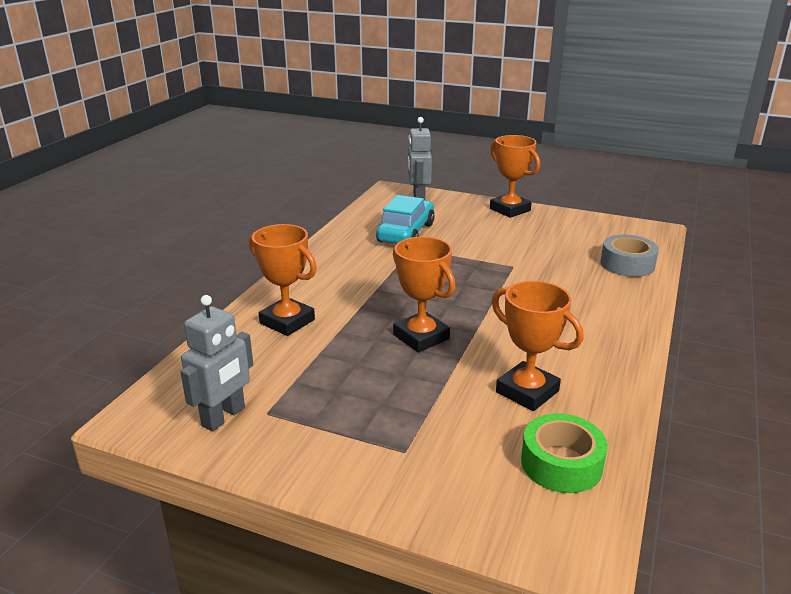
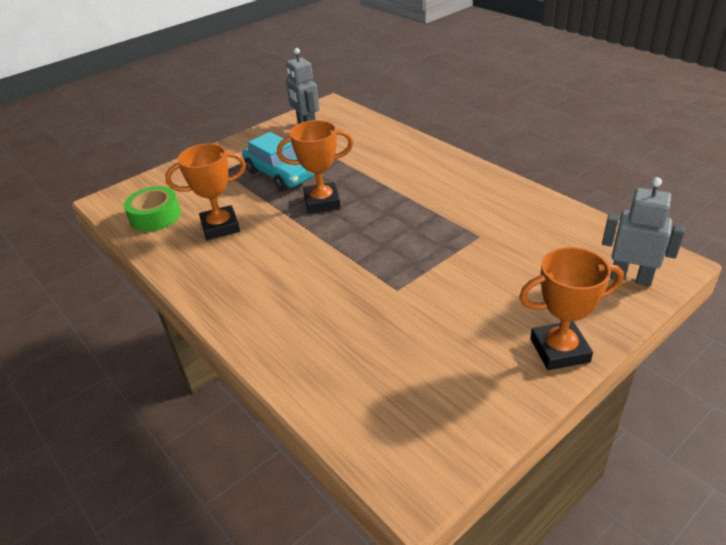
camera: 120 degrees right, 10 degrees up
orange trophy [249,224,317,336] -> none
turquoise car [376,195,435,244] -> turquoise car moved to [242,132,315,191]
grey tape [601,235,659,277] -> none

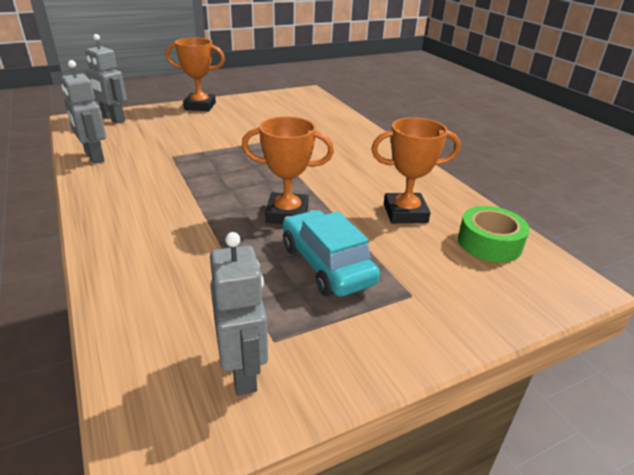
camera: 170 degrees left, 5 degrees down
none -> grey robot [61,60,106,164]

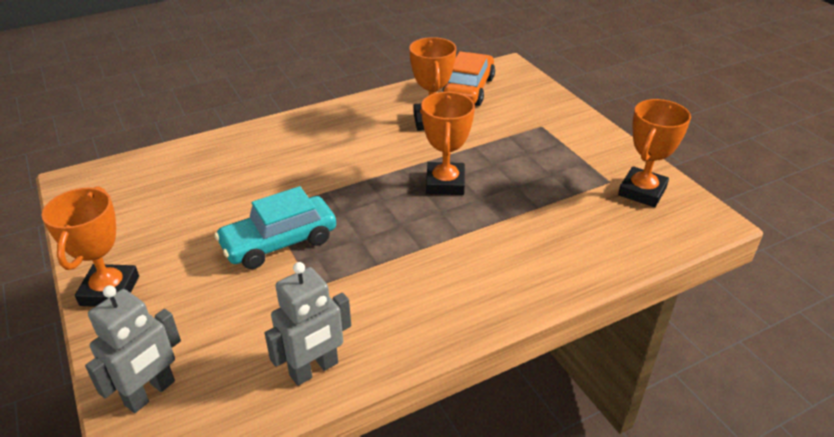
camera: 90 degrees left, 5 degrees up
grey robot [210,232,268,396] -> orange trophy [618,99,691,207]
turquoise car [283,210,380,297] -> turquoise car moved to [214,186,336,269]
green tape [458,206,530,262] -> orange car [442,51,495,106]

